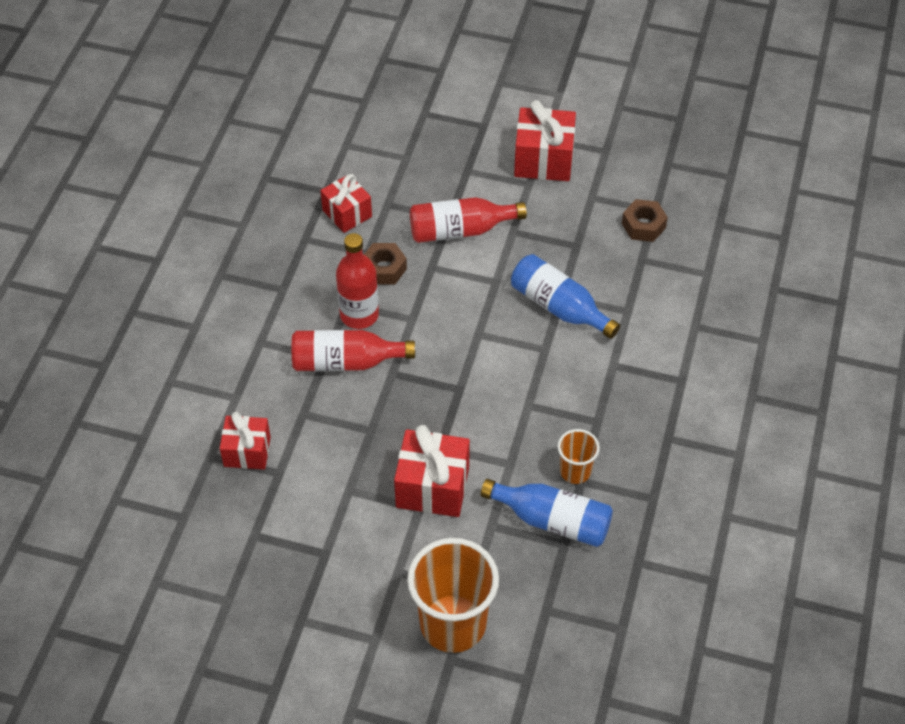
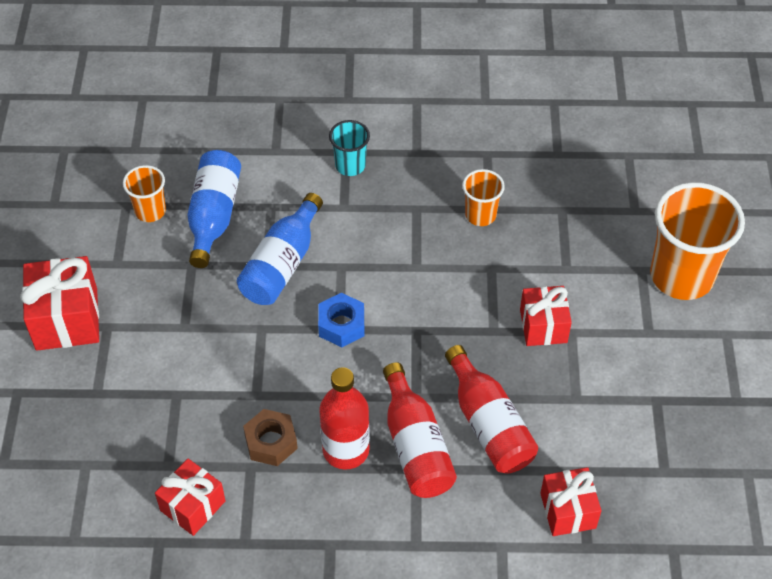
camera: 105 degrees left, 0 degrees up
red gift [394,425,470,517] -> red gift [520,286,572,346], size x0.66
red bottle [410,197,527,243] -> red bottle moved to [445,345,538,473]
blue bottle [481,479,613,547] -> blue bottle moved to [187,150,241,268]
brown nut [622,199,668,242] -> orange cup [123,165,166,222]
none -> blue nut [318,293,364,347]
none -> turquoise cup [329,120,370,176]

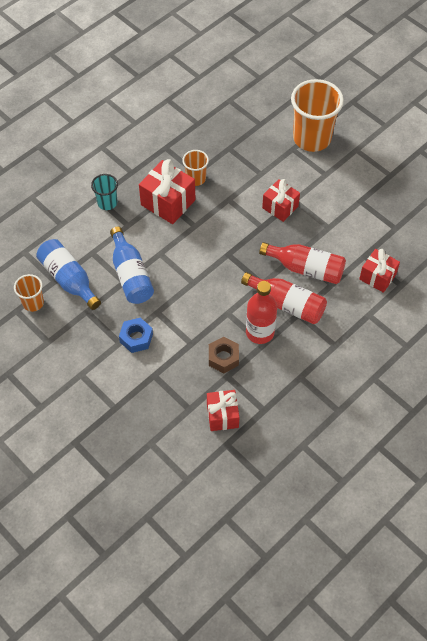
camera: 45 degrees left, 5 degrees up
red gift [20,256,99,351] -> red gift moved to [139,159,196,224]
blue nut [318,293,364,347] -> blue nut moved to [119,318,153,353]

